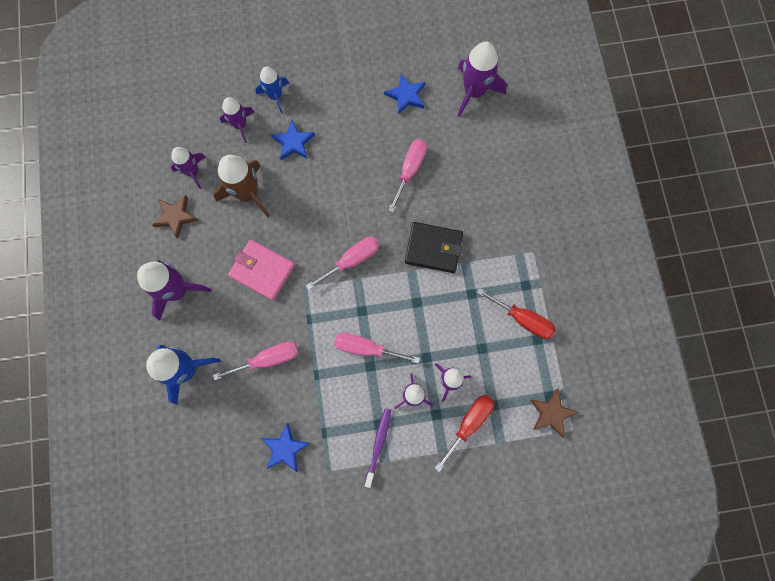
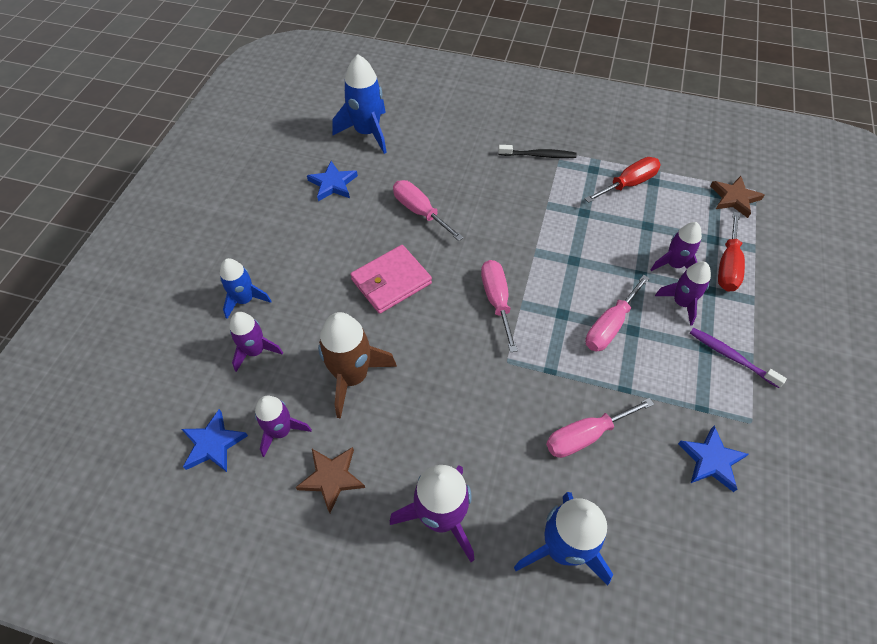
camera: 65 degrees left, 20 degrees down
pink screwdriver [213,342,299,381] -> pink screwdriver turned 120 degrees counterclockwise [546,398,654,458]
pink wallet [228,239,295,301] -> pink wallet moved to [350,245,432,314]
blue star [271,120,315,160] -> blue star moved to [182,409,248,472]
black wallet [405,222,463,273] -> none
red screwdriver [435,395,494,472] -> red screwdriver turned 135 degrees counterclockwise [718,212,745,292]
purple rocket [458,42,507,117] -> blue rocket [332,55,387,154]
none -> black toothbrush [498,145,577,158]

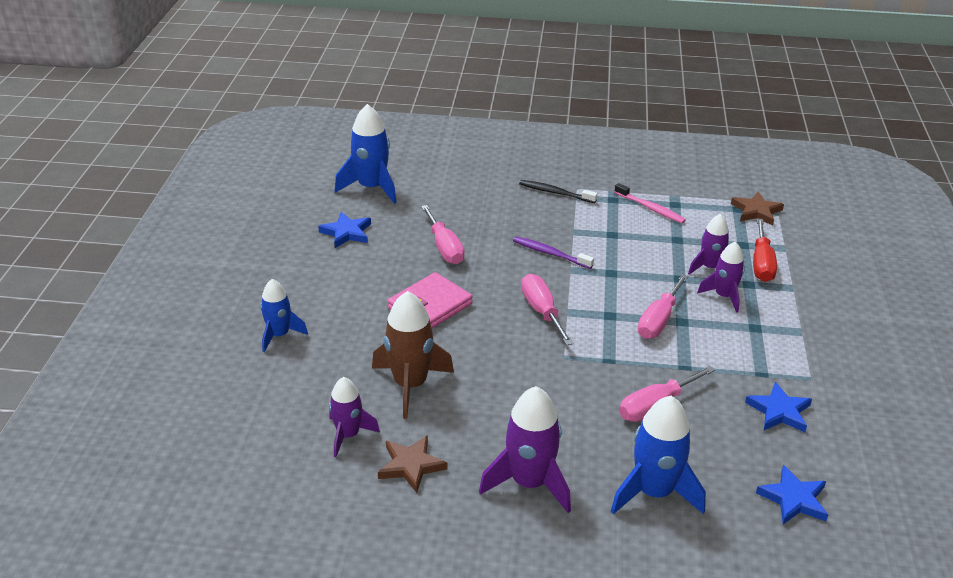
camera: 10 degrees left, 20 degrees down
blue star [182,409,248,472] -> blue star moved to [756,465,828,524]
purple rocket [230,312,283,372] -> none
pink screwdriver [393,180,464,241] -> pink screwdriver turned 150 degrees counterclockwise [421,205,465,264]
black toothbrush [498,145,577,158] -> black toothbrush turned 150 degrees counterclockwise [519,180,597,203]
red screwdriver [585,157,661,203] -> pink toothbrush [614,183,686,223]
purple toothbrush [690,328,787,388] -> purple toothbrush moved to [513,237,594,269]

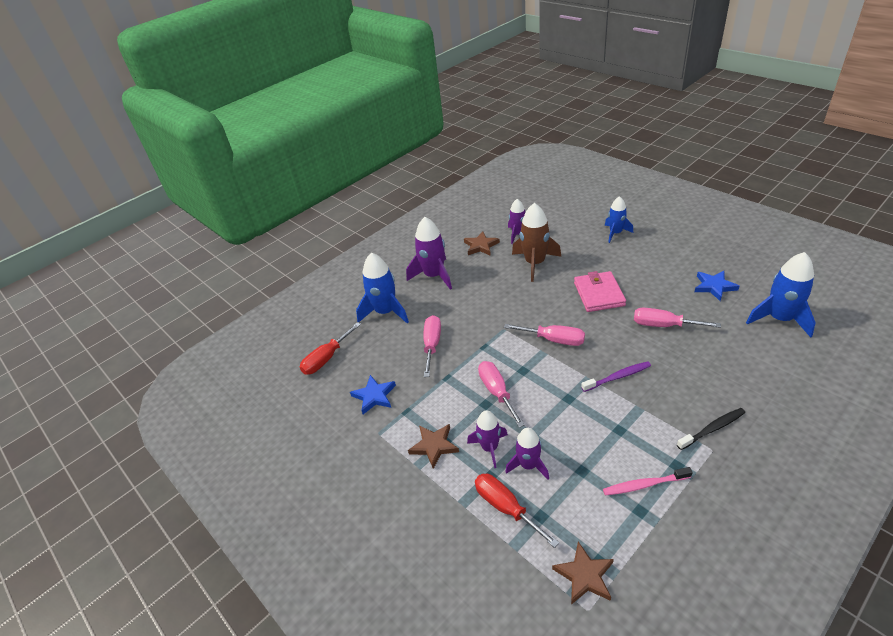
camera: 135 degrees right, 5 degrees up
blue star [756,465,828,524] -> red screwdriver [300,322,361,375]
none -> brown star [408,424,459,469]

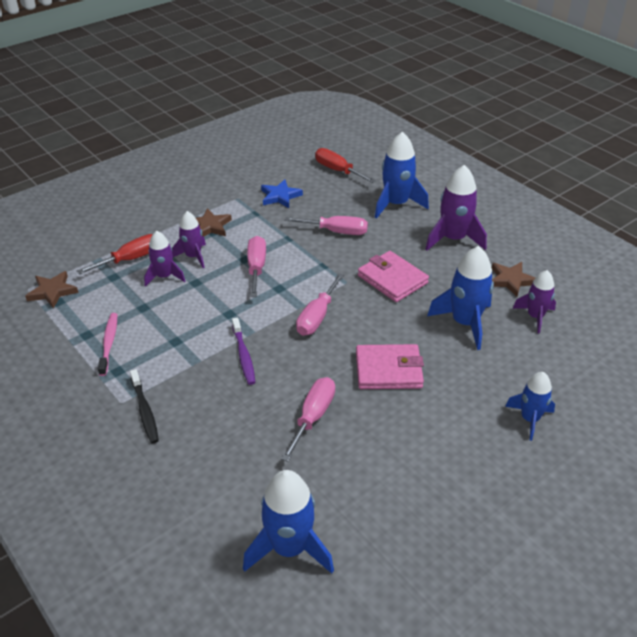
camera: 90 degrees right, 0 degrees up
pink screwdriver [478,361,525,428] -> pink screwdriver turned 75 degrees counterclockwise [247,236,266,297]
brown rocket [512,203,561,282] -> blue rocket [427,246,494,350]
blue star [695,271,740,301] -> none
none -> pink wallet [358,251,429,302]

